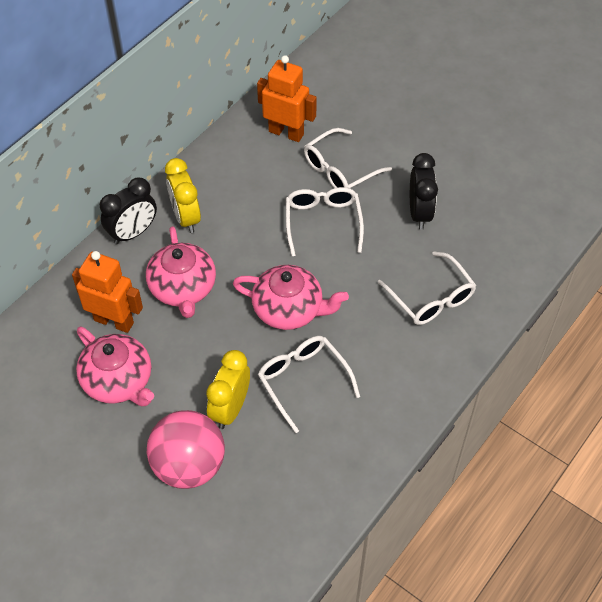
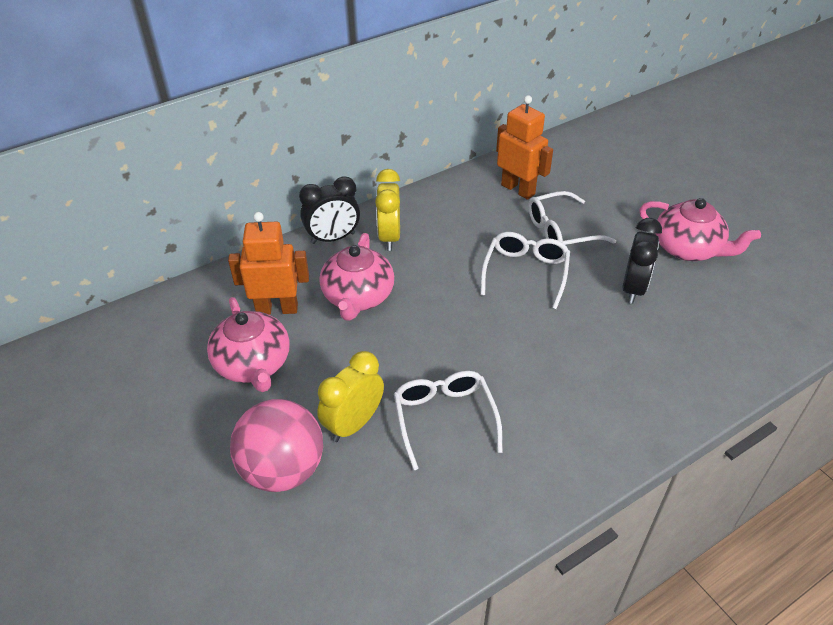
camera: 20 degrees right, 10 degrees down
orange robot [72,251,143,333] -> orange robot turned 45 degrees counterclockwise [228,212,309,315]
pink teapot [233,265,349,330] -> pink teapot moved to [639,198,761,261]
white glasses [378,251,476,325] -> none

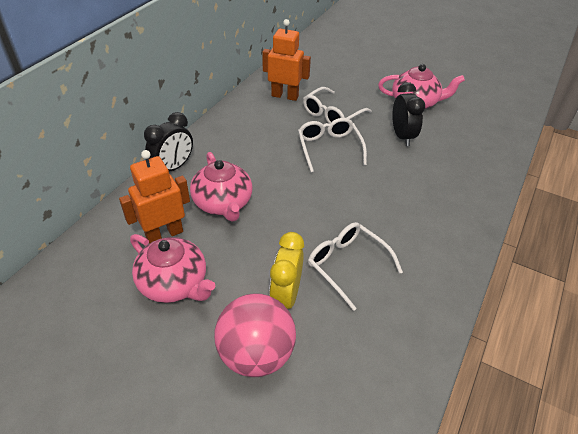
camera: 30 degrees left, 0 degrees up
yellow clock [375,169,400,251] -> none

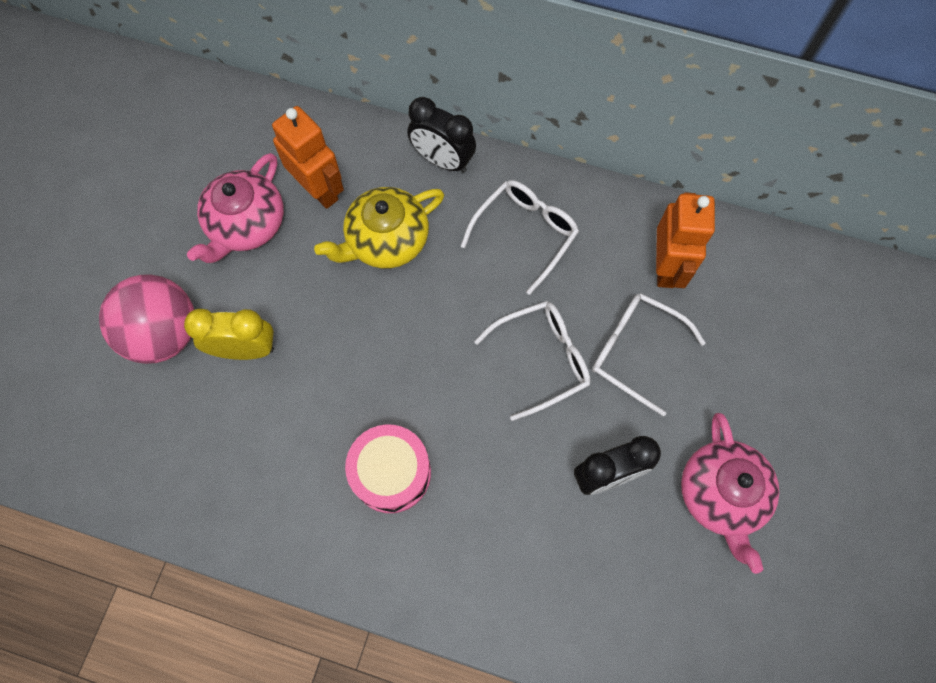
camera: 80 degrees right, 25 degrees up
pink teapot [190,152,252,222] -> yellow teapot [314,187,444,269]
white glasses [308,222,403,311] -> white glasses moved to [461,180,579,295]
none -> pink drum [345,424,431,513]

